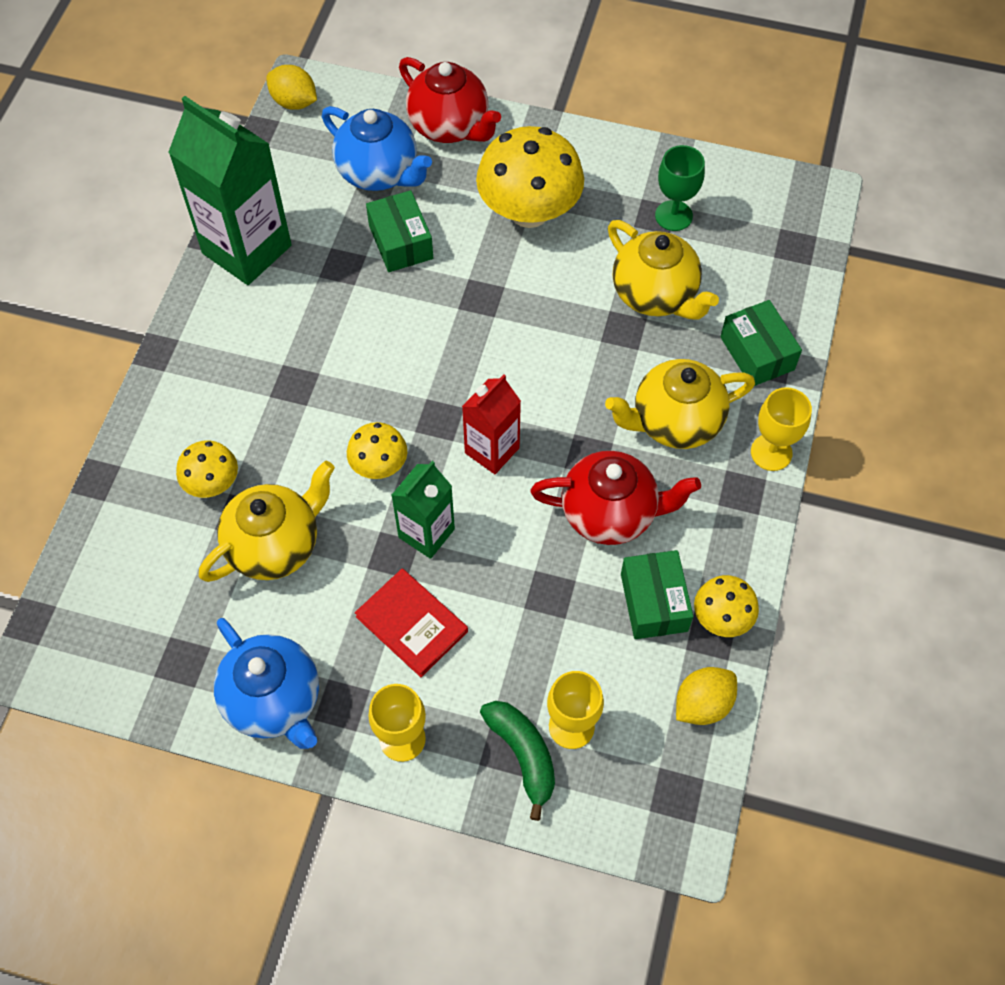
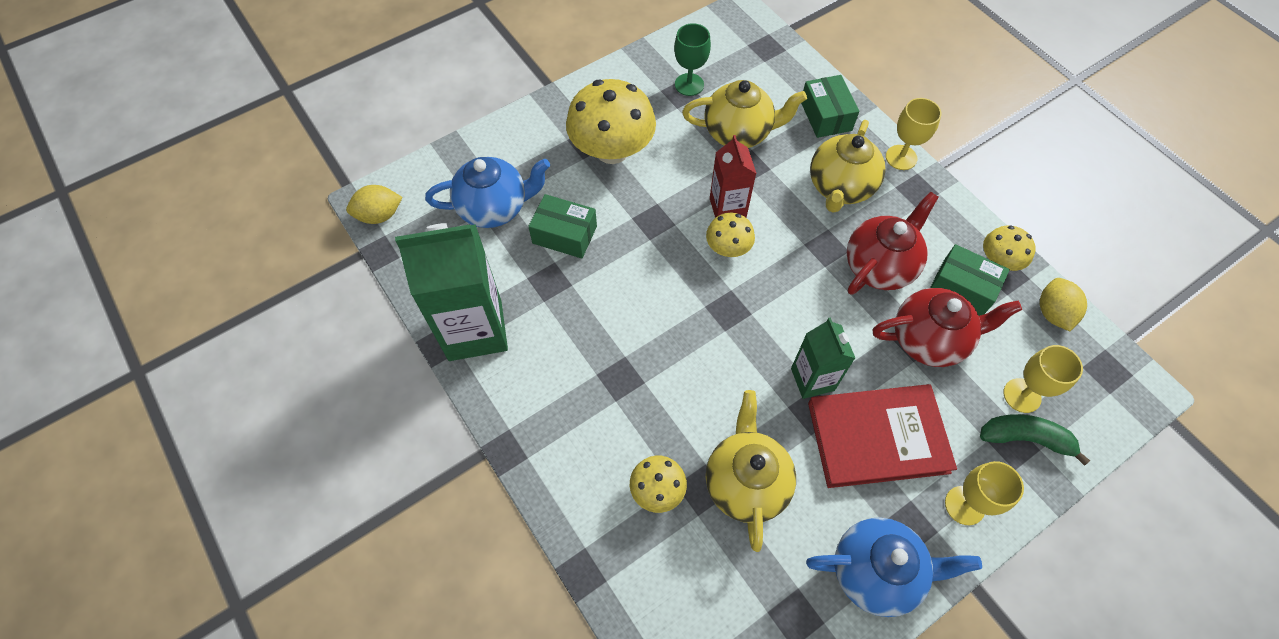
camera: 50 degrees left, 0 degrees up
yellow mushroom [347,422,407,479] -> yellow mushroom moved to [706,213,755,257]
red book [355,569,468,677] -> red book [808,384,957,488], size x1.56
red teapot [399,57,501,143] -> red teapot moved to [873,288,1022,367]
red carton [462,374,521,474] -> red carton moved to [710,135,757,218]
green box [720,300,802,386] -> green box turned 60 degrees clockwise [801,75,859,138]

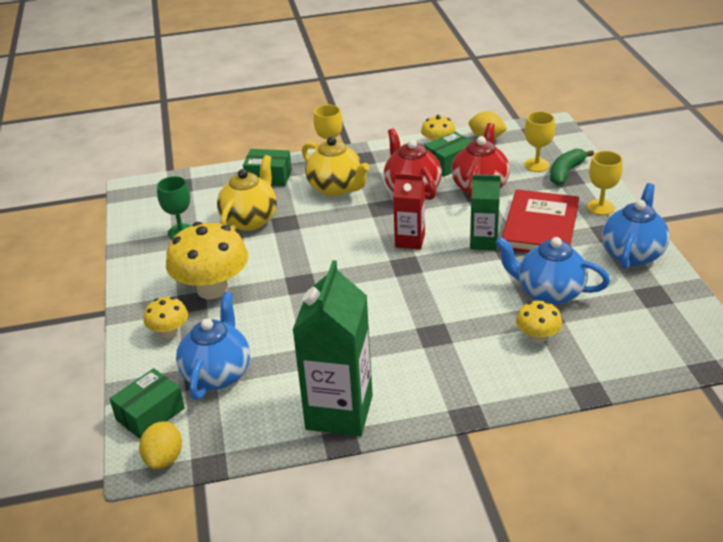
camera: 65 degrees left, 25 degrees down
green box [528,194,597,258] -> green box moved to [109,368,185,439]
yellow mushroom [706,213,755,257] -> yellow mushroom moved to [144,297,188,338]
yellow teapot [706,390,796,552] -> blue teapot [496,237,610,305]
red carton [710,135,757,218] -> red carton moved to [393,173,425,250]

